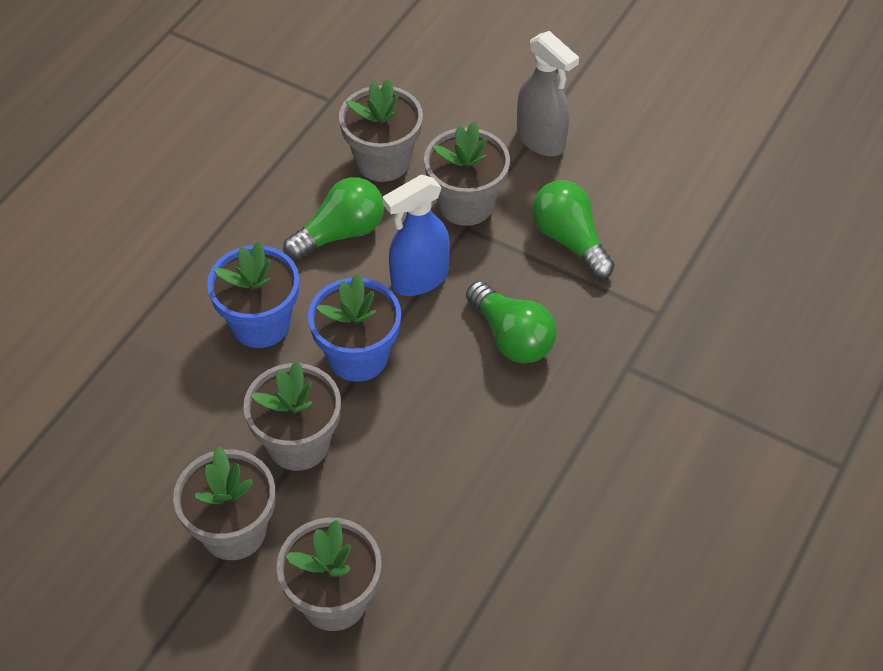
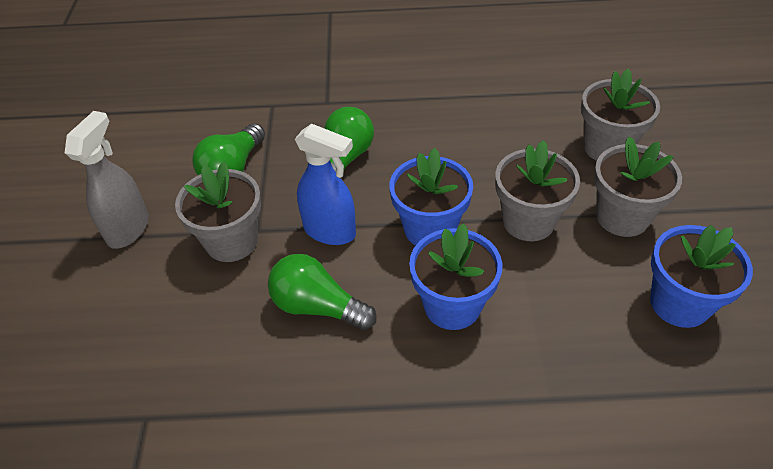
camera: 120 degrees left, 5 degrees down
grey flower pot [339,79,423,182] -> none
none -> blue flower pot [650,225,753,328]

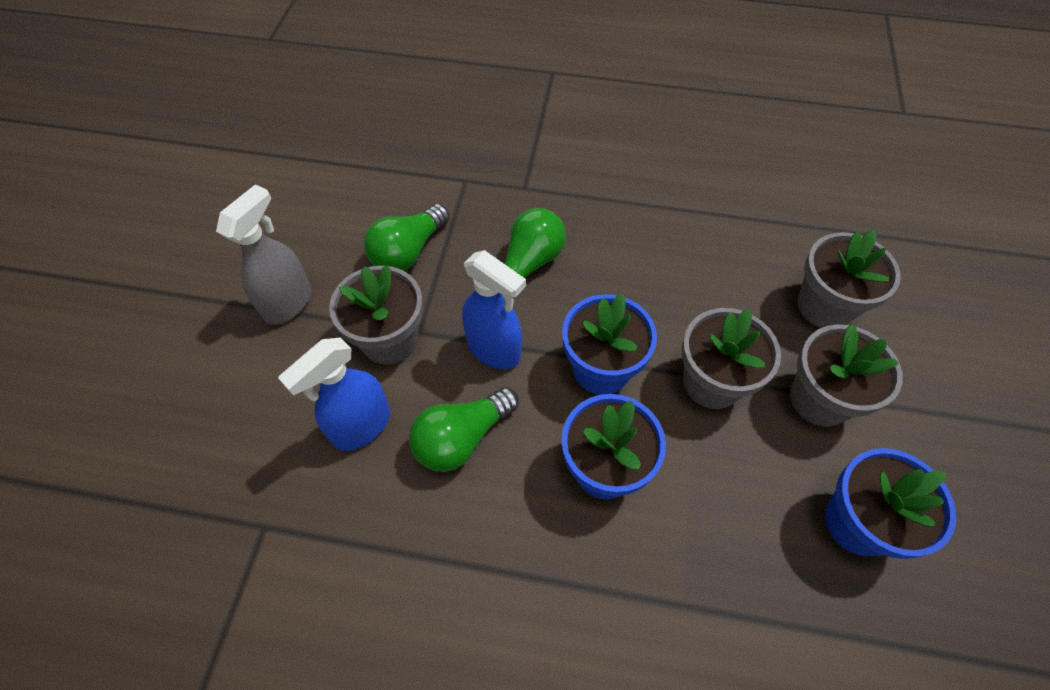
camera: 10 degrees right, 10 degrees up
green light bulb [268,254,377,330] -> green light bulb turned 75 degrees counterclockwise [409,387,519,472]
none -> blue spray bottle [278,337,390,451]

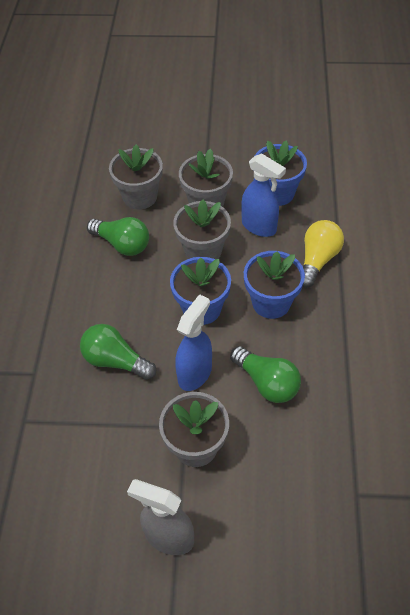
camera: 95 degrees left, 5 degrees down
blue spray bottle [278,337,390,451] -> blue spray bottle moved to [241,153,286,237]
green light bulb [364,204,450,271] -> green light bulb moved to [87,217,149,256]
none -> yellow light bulb [303,220,344,288]

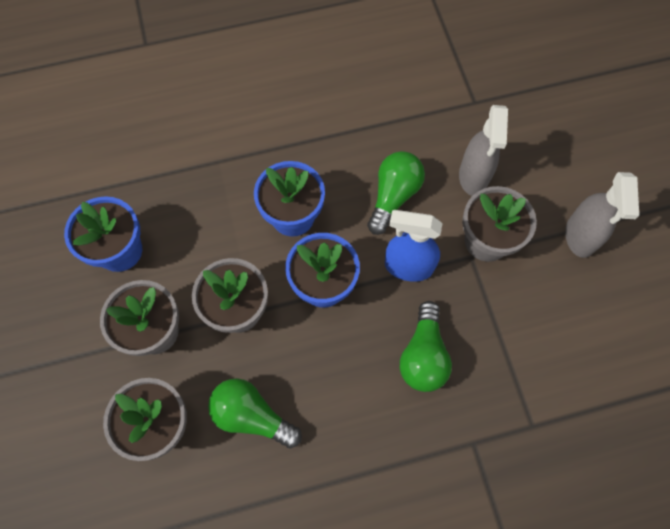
camera: 110 degrees left, 15 degrees up
green light bulb [87,217,149,256] -> green light bulb turned 75 degrees counterclockwise [208,378,302,449]
blue spray bottle [241,153,286,237] -> none
yellow light bulb [303,220,344,288] -> none
none -> grey spray bottle [459,105,508,196]

